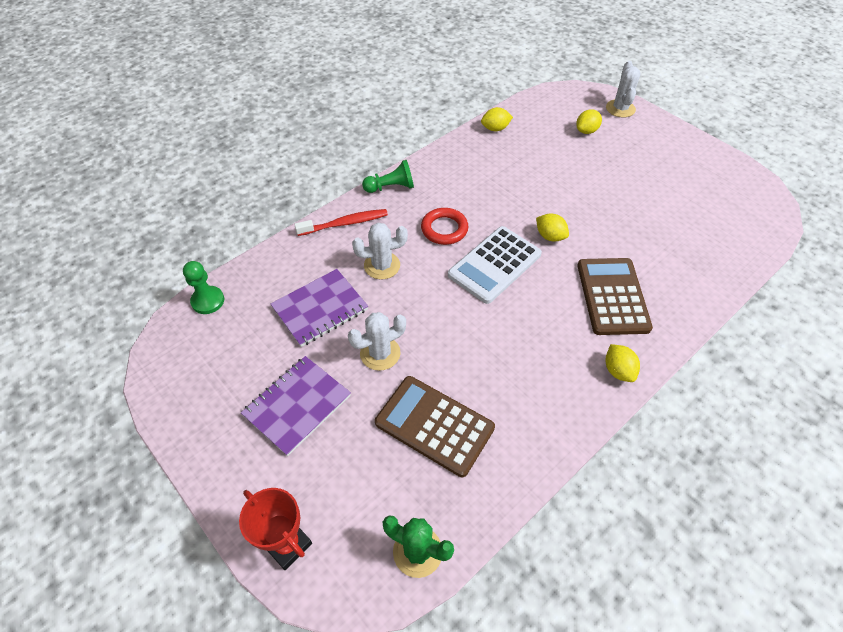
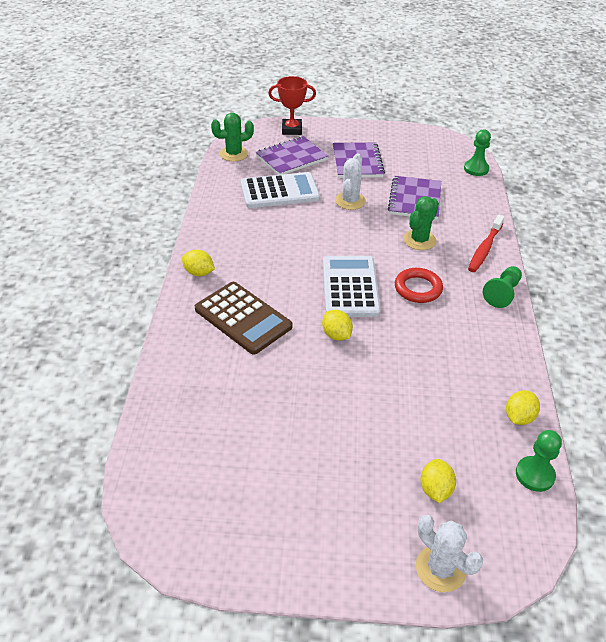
camera: 135 degrees right, 10 degrees down
white cactus [352,223,408,279] -> green cactus [403,196,439,250]
brown calculator [375,376,495,477] -> white calculator [241,172,320,208]
yellow lemon [536,213,569,242] -> yellow lemon turned 60 degrees clockwise [322,310,353,341]
none -> purple notebook [256,136,328,175]
none -> green pawn [516,430,562,492]

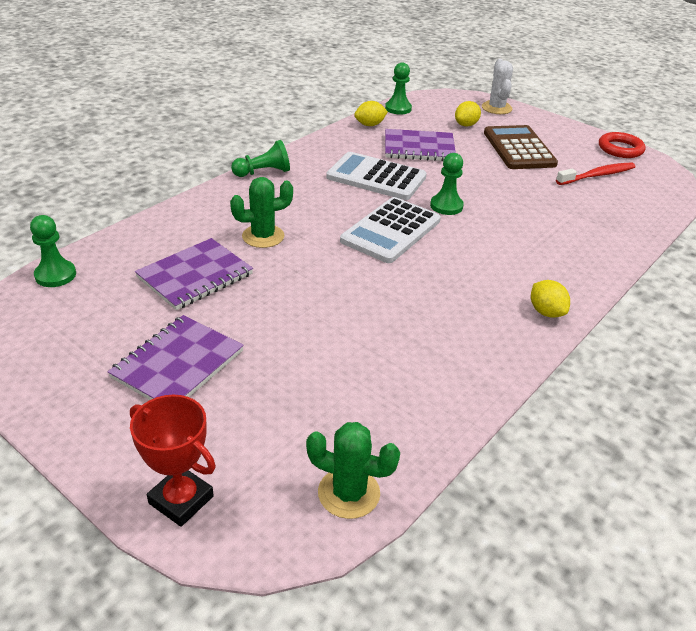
camera: 145 degrees left, 5 degrees down
brown calculator [195,282,292,354] -> brown calculator moved to [484,125,558,169]
white calculator [241,172,320,208] -> white calculator moved to [326,152,427,200]
purple notebook [256,136,328,175] -> purple notebook moved to [385,129,456,161]
yellow lemon [322,310,353,341] -> green pawn [430,153,464,215]
white cactus [335,153,366,210] -> none
red ring [395,268,443,303] -> red ring moved to [599,132,646,158]
red toothbrush [468,215,505,272] -> red toothbrush moved to [556,162,635,185]

